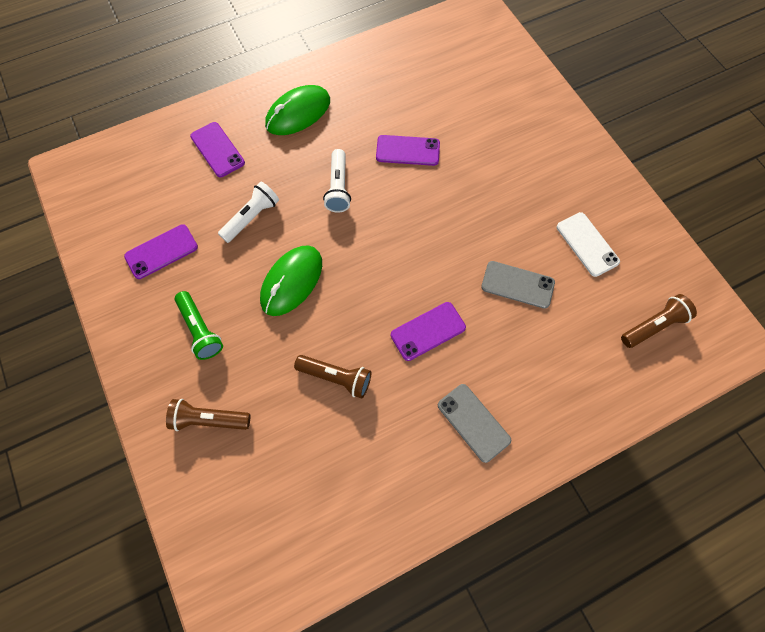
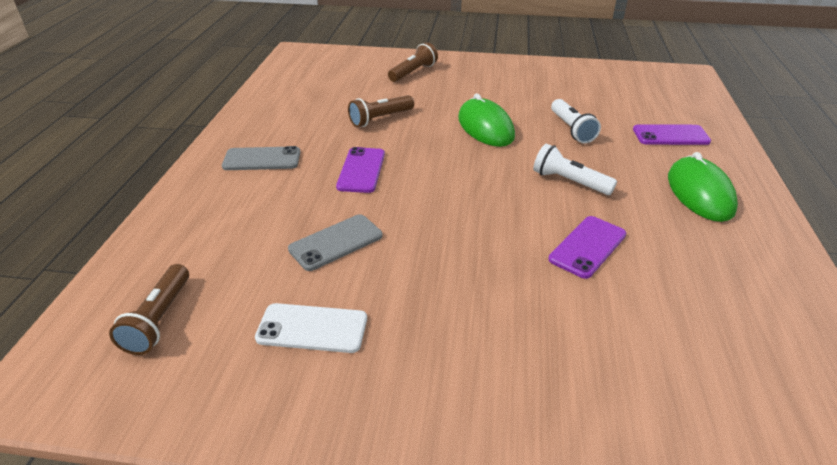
camera: 125 degrees right, 30 degrees down
purple phone [124,224,198,279] -> none
green flashlight [175,291,223,360] -> none

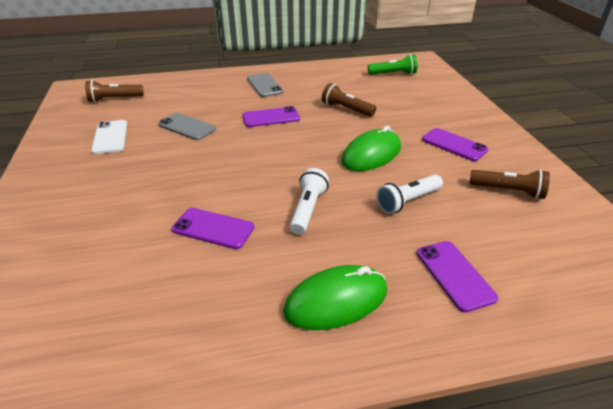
camera: 70 degrees right, 0 degrees up
brown flashlight [388,42,438,82] -> brown flashlight moved to [469,169,550,199]
none -> green flashlight [368,54,417,75]
none -> purple phone [422,128,488,161]

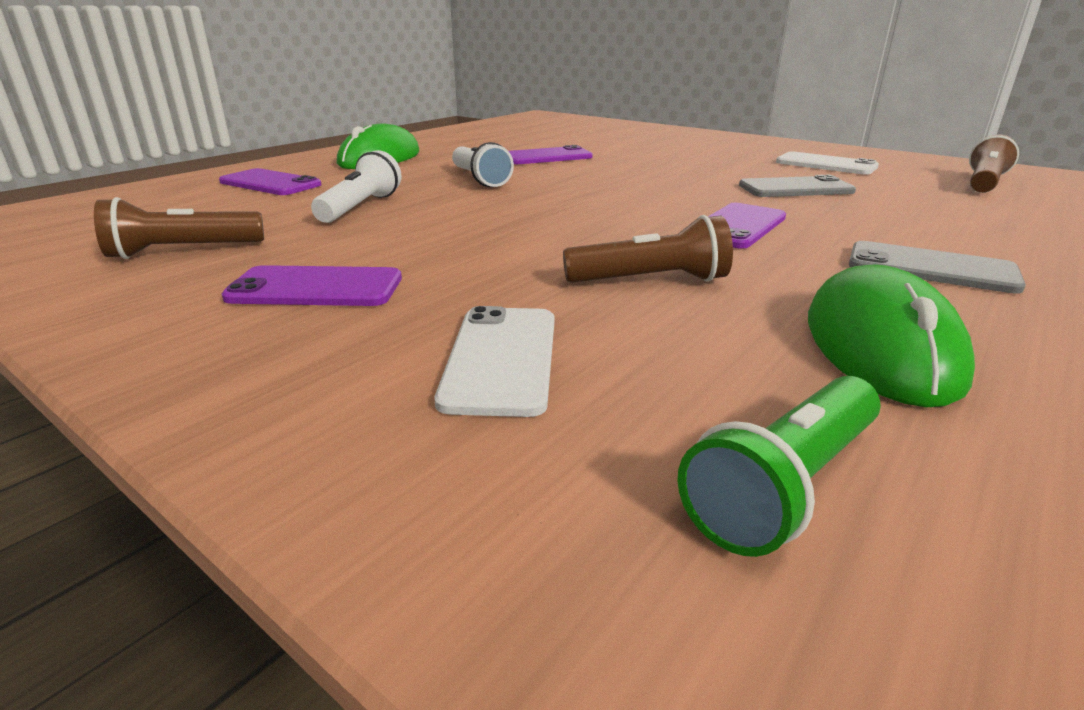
camera: 140 degrees right, 10 degrees down
green mouse [341,126,401,171] -> green mouse moved to [808,264,975,407]
none -> white phone [435,306,555,417]

